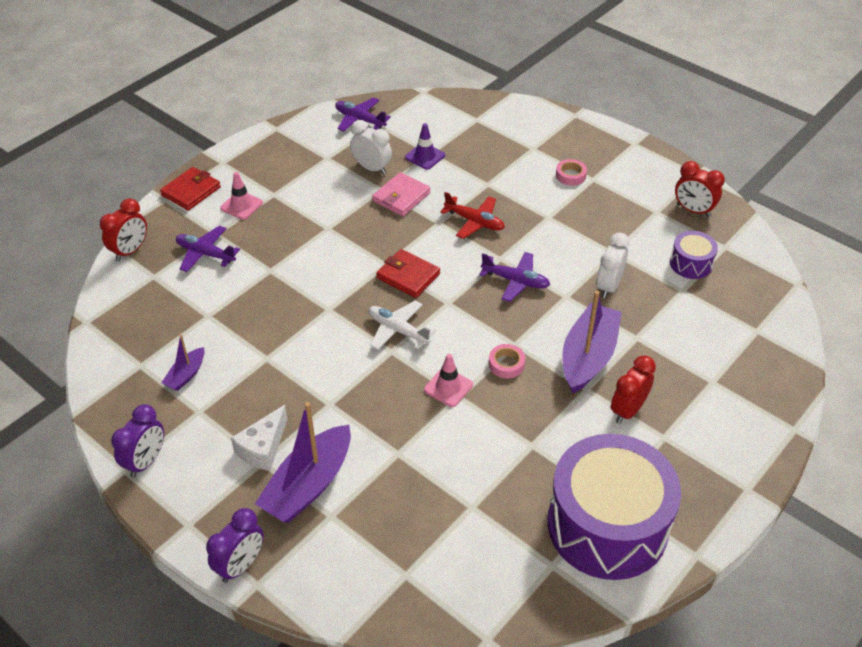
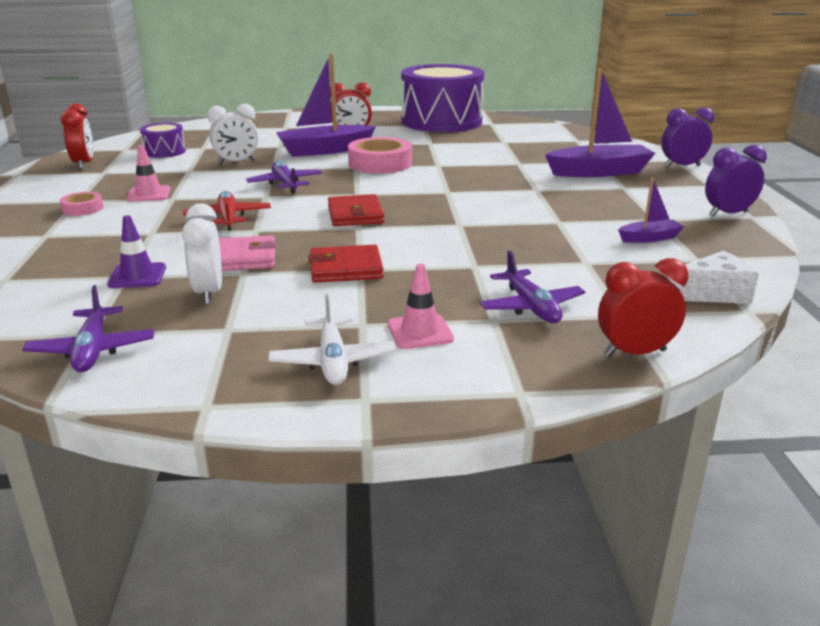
camera: 135 degrees left, 20 degrees down
red wallet [160,167,221,211] -> red wallet moved to [308,245,384,283]
white cheese [231,405,288,471] -> white cheese moved to [668,251,759,304]
white plane [369,300,436,350] -> white plane moved to [269,294,396,385]
pink traffic cone [424,354,473,407] -> pink traffic cone moved to [126,145,170,202]
pink tape [489,344,525,378] -> pink tape [348,137,412,173], size x1.92

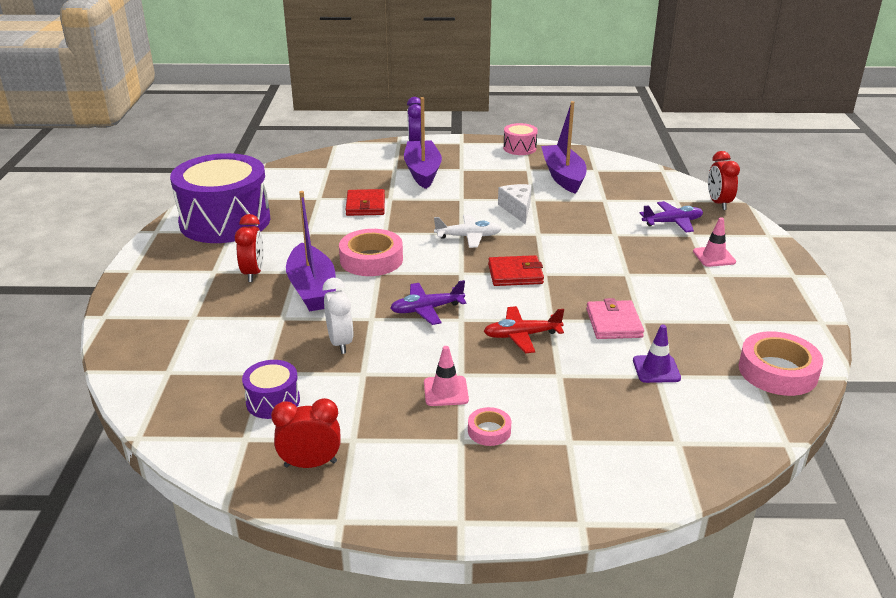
camera: 85 degrees left, 5 degrees up
purple plane [22,285,155,372] -> pink tape [739,331,823,396]
white clock [182,203,222,304] -> none
white plane [269,294,396,385] -> white plane moved to [434,214,502,248]
red wallet [308,245,384,283] -> red wallet moved to [346,189,385,216]
purple boat [618,178,685,243] -> purple boat [541,101,587,194], size x2.00
white cheese [668,251,759,304] -> white cheese moved to [498,184,532,224]
purple clock [705,145,767,217] -> pink drum [503,123,538,155]

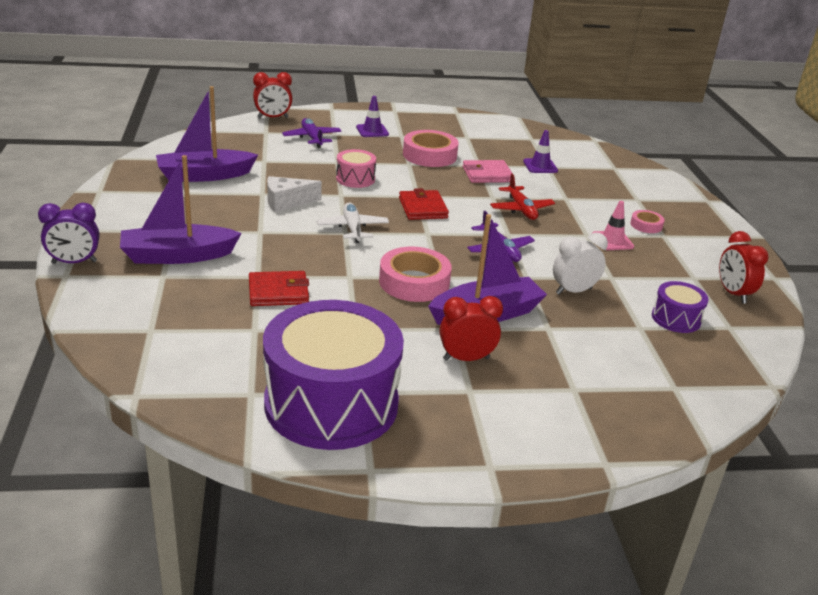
camera: 100 degrees left, 0 degrees up
pink drum [503,123,538,155] -> pink drum moved to [336,149,376,188]
pink traffic cone [693,217,736,267] -> purple traffic cone [356,96,389,137]
pink tape [739,331,823,396] -> pink tape moved to [403,130,459,167]

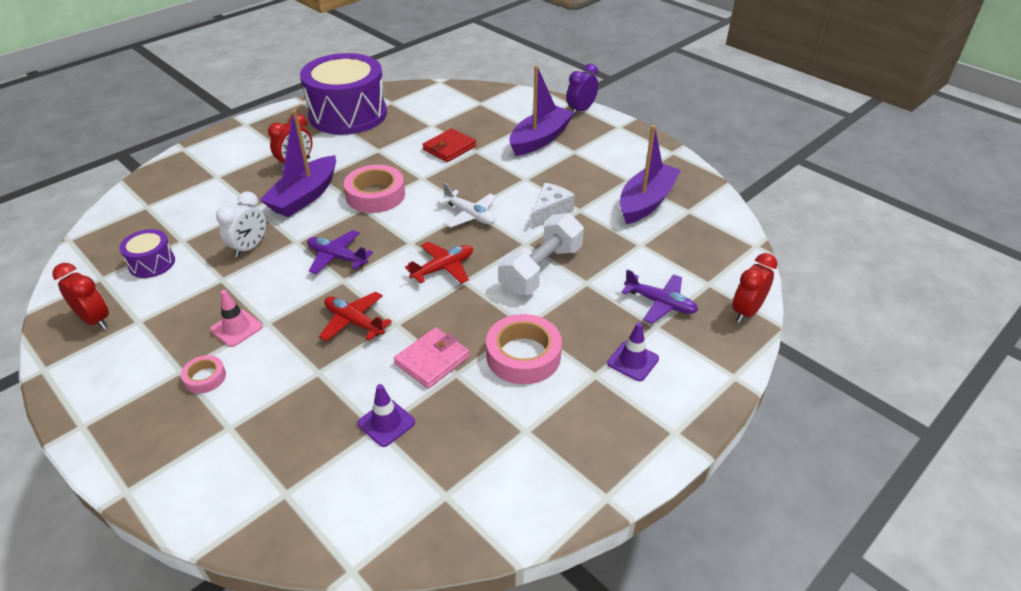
camera: 145 degrees right, 10 degrees up
pink drum [336,149,376,188] -> white dumbbell [498,213,584,295]
red wallet [399,188,449,220] -> red plane [405,242,473,284]

